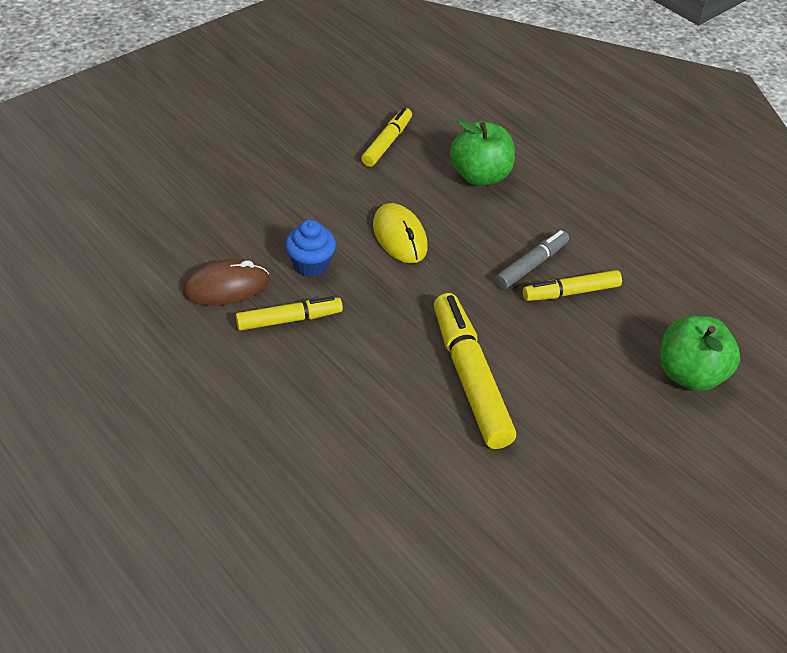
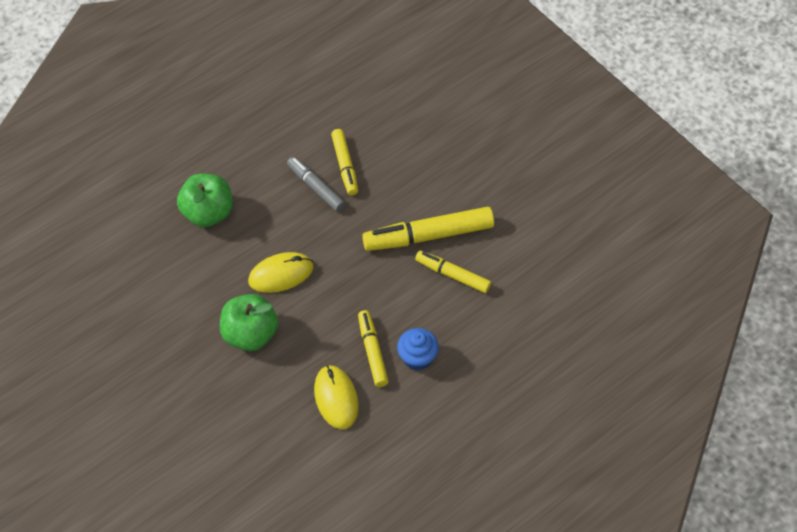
camera: 85 degrees left, 10 degrees up
brown mouse [183,259,269,306] -> yellow mouse [314,365,359,429]
blue cupcake [285,220,336,277] -> blue cupcake moved to [397,328,439,371]
yellow marker [361,107,412,167] -> yellow marker moved to [415,251,491,293]
green apple [660,316,740,391] -> green apple moved to [220,294,278,351]

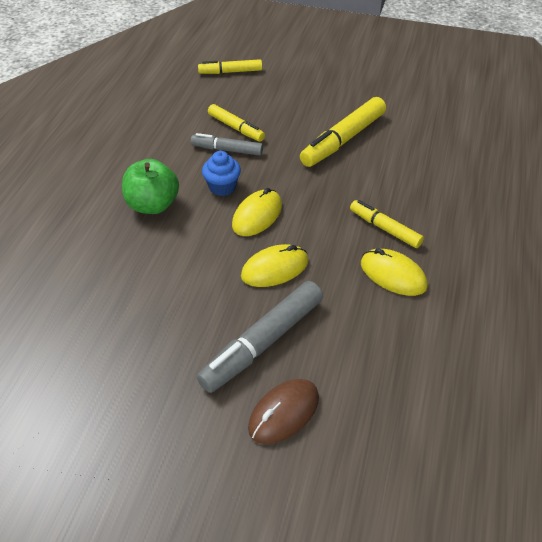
camera: 35 degrees left, 10 degrees down
green apple [220,294,278,351] -> yellow mouse [241,244,309,287]
blue cupcake [397,328,439,371] -> blue cupcake moved to [202,151,241,196]
yellow marker [415,251,491,293] -> yellow marker moved to [198,59,262,74]
none -> grey marker [197,281,323,393]
none -> brown mouse [248,379,319,444]

